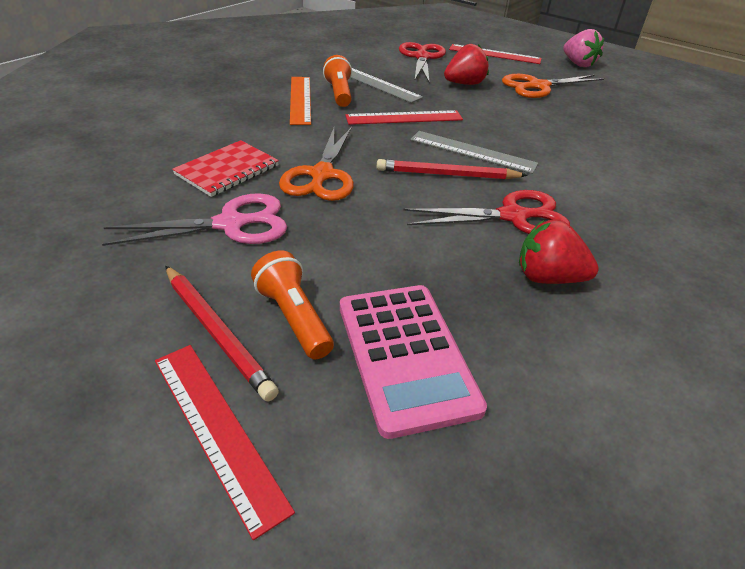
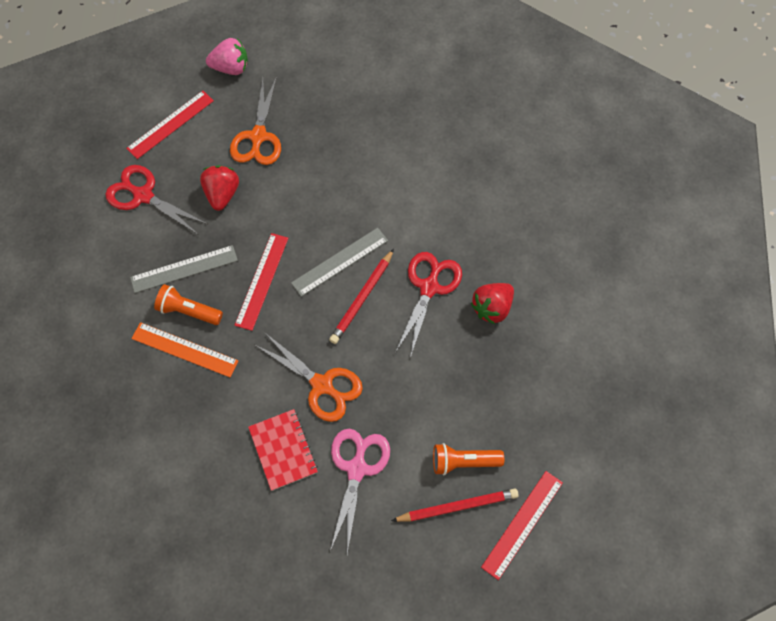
camera: 60 degrees left, 25 degrees up
red ruler [155,345,295,540] -> red ruler turned 45 degrees counterclockwise [481,471,563,580]
pink calculator [340,285,487,439] -> none

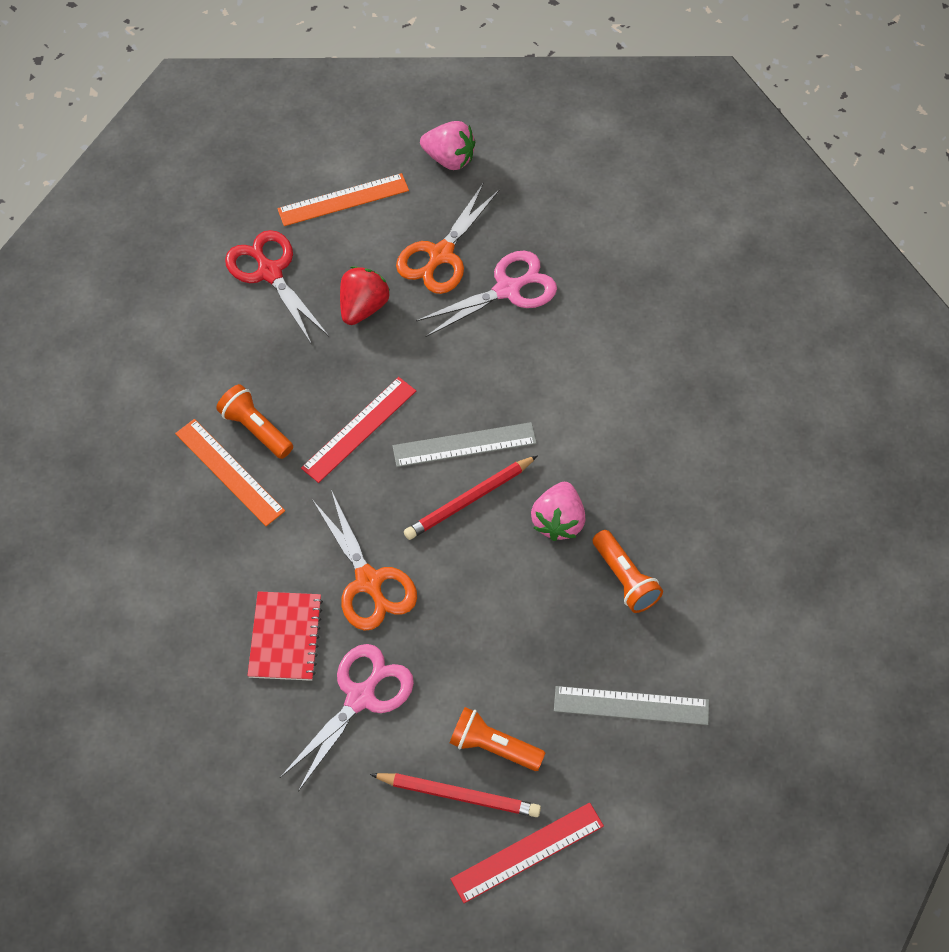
camera: 25 degrees right, 5 degrees down
red ruler [126,91,214,159] -> orange ruler [277,173,409,226]
grey ruler [130,245,238,293] -> grey ruler moved to [554,686,709,725]
red scissors [395,252,462,358] -> pink strawberry [531,482,585,541]
red strawberry [471,283,514,324] -> orange flashlight [593,530,663,613]
none -> pink scissors [416,251,557,337]

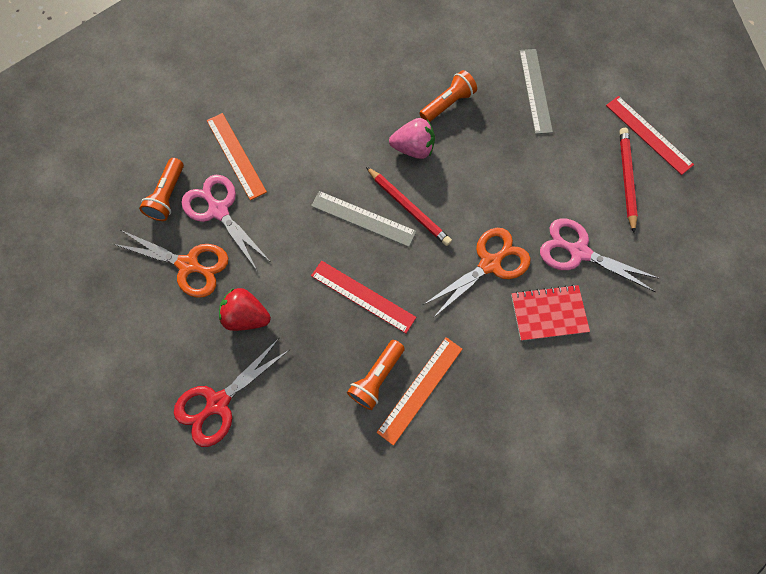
camera: 100 degrees left, 10 degrees up
orange ruler [277,173,409,226] -> orange ruler moved to [207,113,267,200]
grey ruler [393,422,537,467] -> grey ruler turned 45 degrees counterclockwise [311,191,417,247]
pink strawberry [420,121,475,170] -> none
orange flashlight [450,707,545,771] -> orange flashlight moved to [139,158,184,221]

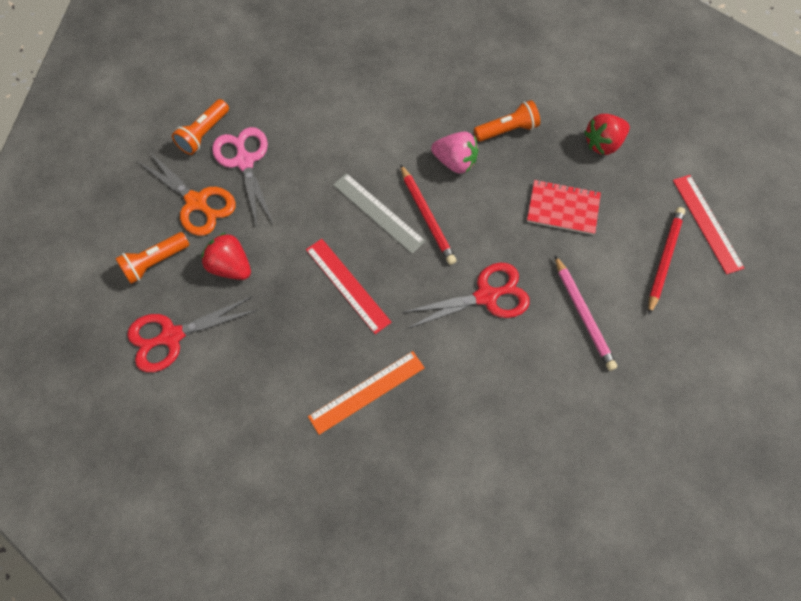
camera: 20 degrees right, 5 degrees down
orange ruler [207,113,267,200] -> none
orange flashlight [347,340,405,410] -> orange flashlight moved to [115,232,190,284]
orange scissors [423,228,531,318] -> red scissors [402,262,530,329]
red notebook [511,285,590,341] -> red notebook moved to [527,180,601,235]
grey ruler [519,49,553,134] -> red strawberry [584,114,630,155]
pink scissors [540,218,660,292] -> pink pencil [555,256,617,371]

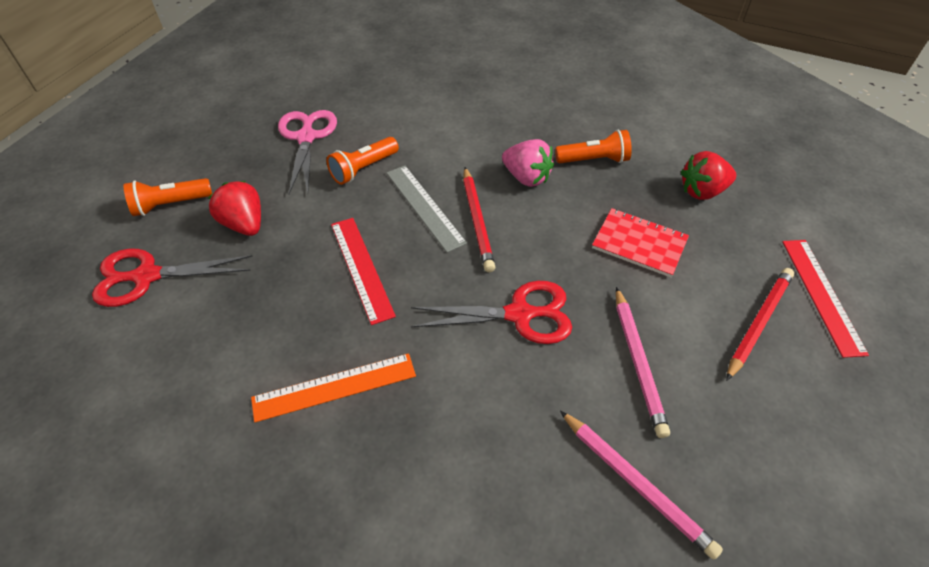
camera: 15 degrees right, 15 degrees down
orange scissors [137,150,236,236] -> none
orange flashlight [172,99,229,155] -> orange flashlight moved to [326,137,399,185]
none -> pink pencil [560,411,723,560]

